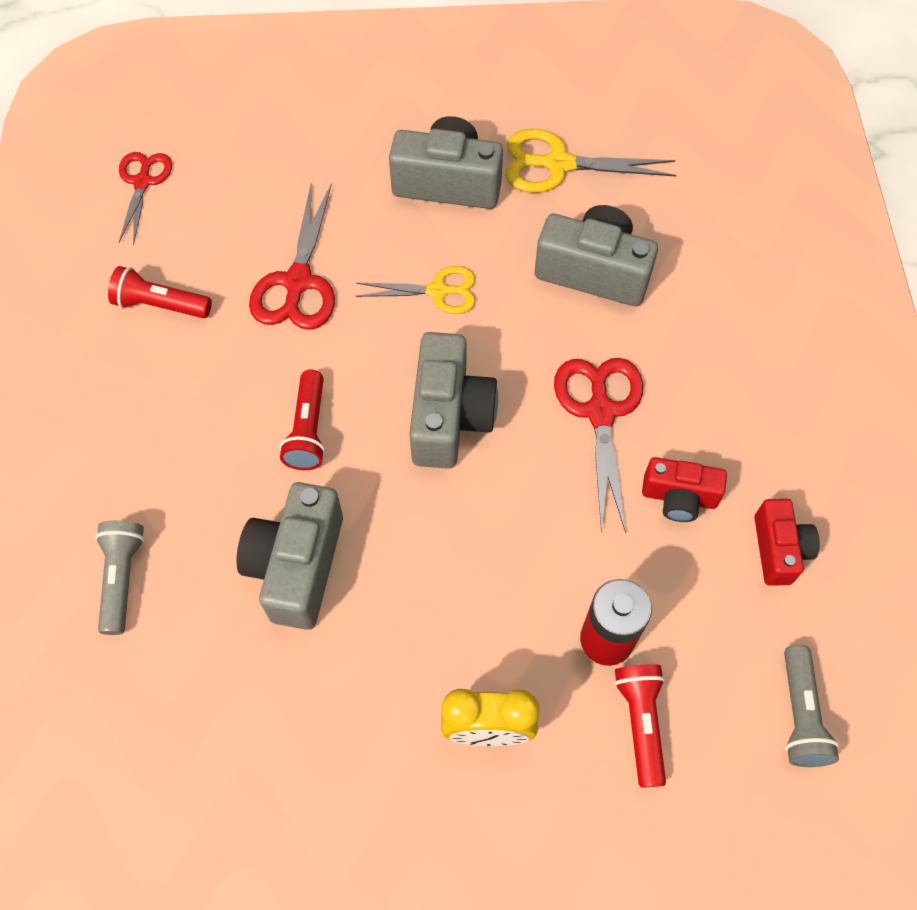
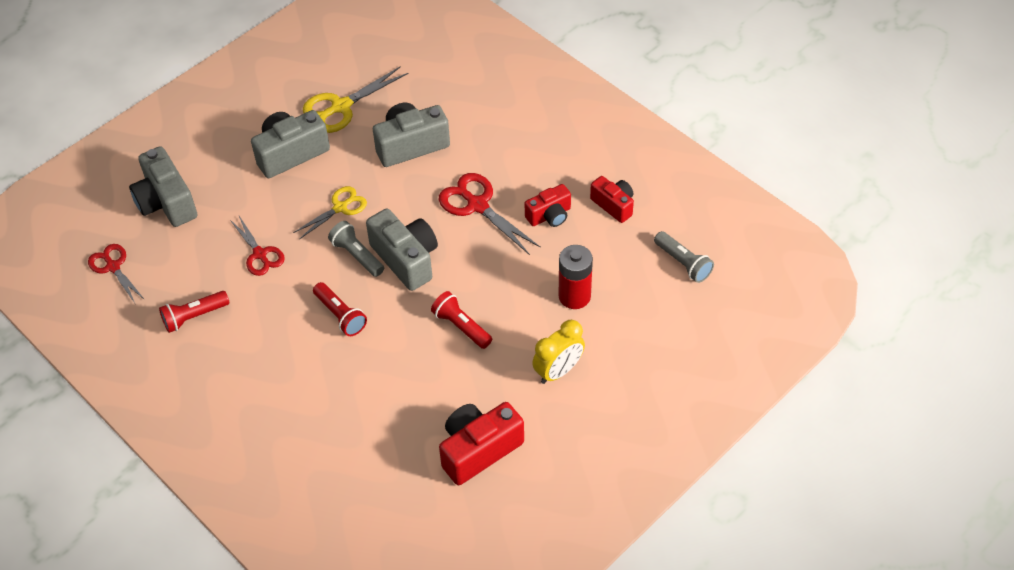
camera: 40 degrees left, 10 degrees down
grey flashlight [95,520,145,635] -> grey flashlight moved to [328,221,384,277]
grey camera [236,482,343,630] -> grey camera moved to [129,146,197,227]
red scissors [249,183,335,330] -> red scissors [230,216,285,276], size x0.66
red flashlight [614,664,666,788] -> red flashlight moved to [431,291,492,349]
none -> red camera [439,402,524,485]

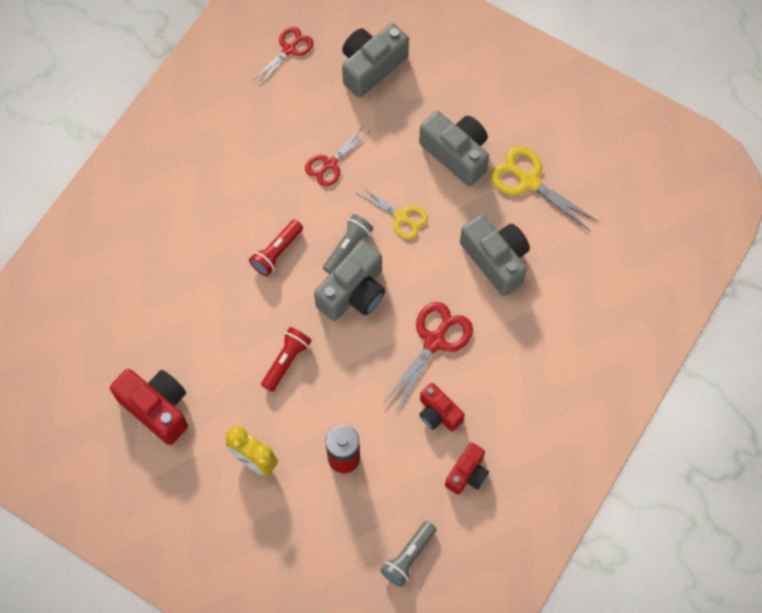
camera: 75 degrees right, 15 degrees up
red flashlight [159,291,230,333] -> none

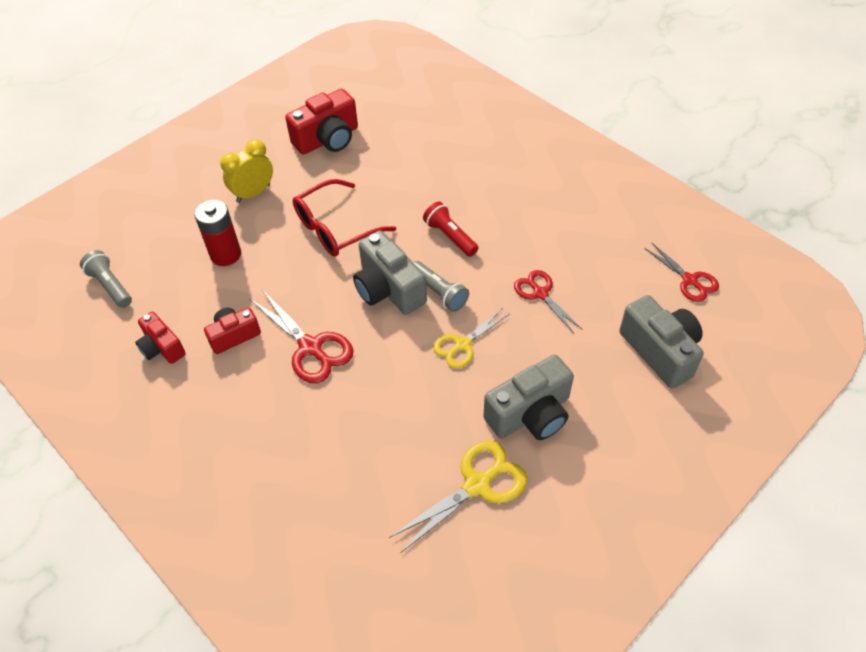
camera: 105 degrees right, 15 degrees down
red flashlight [261,327,312,392] -> red glasses [293,179,396,257]
grey camera [460,215,530,296] -> none

